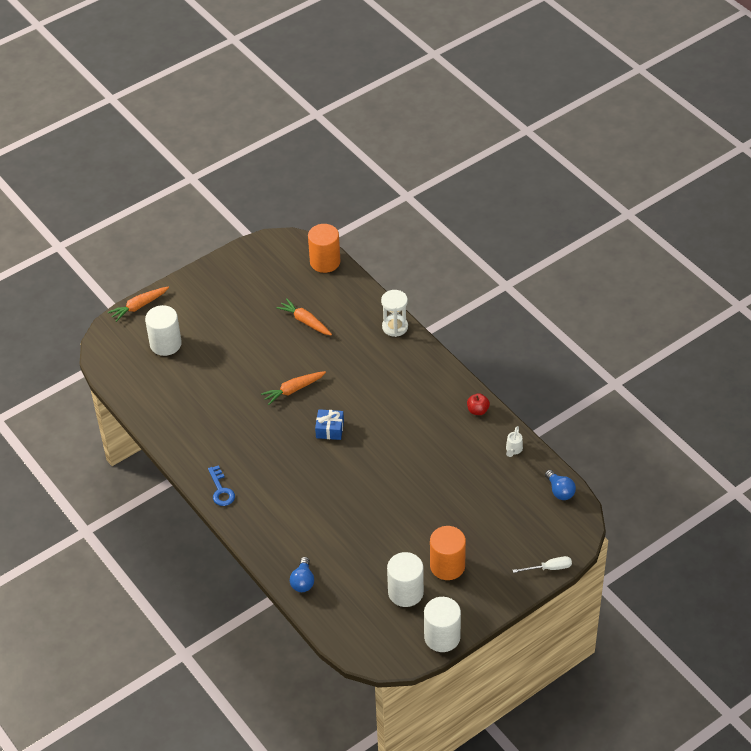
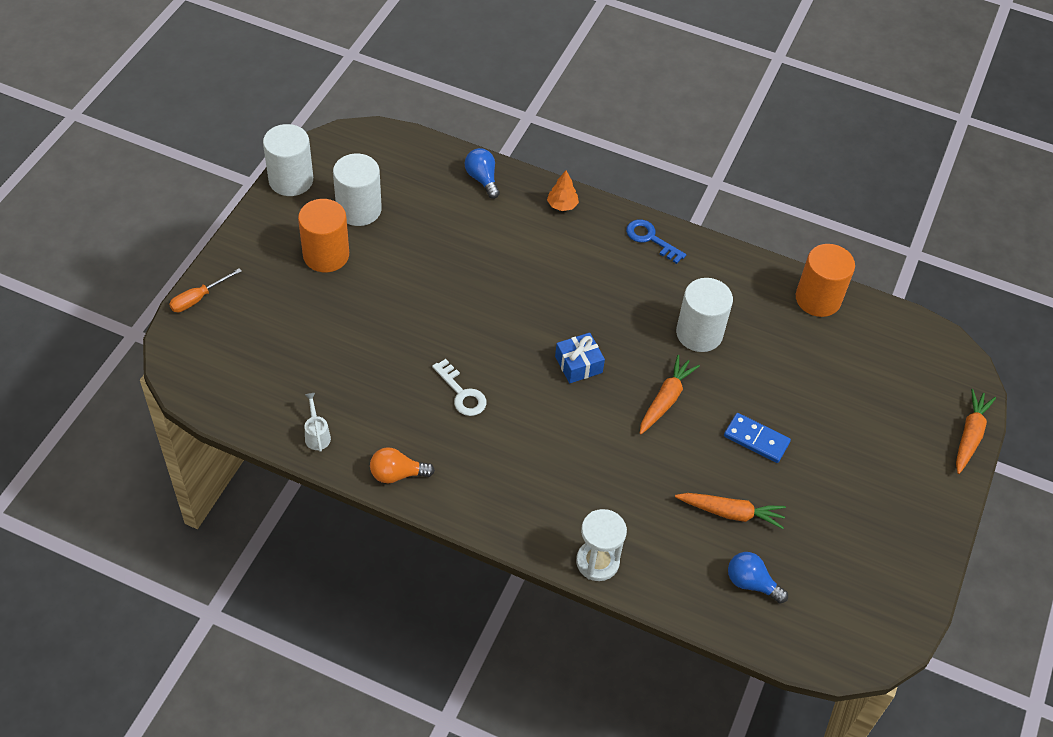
camera: 145 degrees right, 5 degrees up
white cylinder [145,305,182,356] -> white cylinder moved to [676,278,733,352]
orange cylinder [308,224,340,273] -> orange cylinder moved to [796,244,855,317]
red apple [467,393,490,415] -> orange light bulb [370,447,435,483]
white screwdriver [513,556,572,573] -> orange screwdriver [169,268,242,312]
blue light bulb [545,470,576,500] -> blue light bulb moved to [728,552,788,604]
none -> white key [432,359,486,416]
none -> orange tree [547,171,579,211]
none -> blue domino [724,413,791,463]

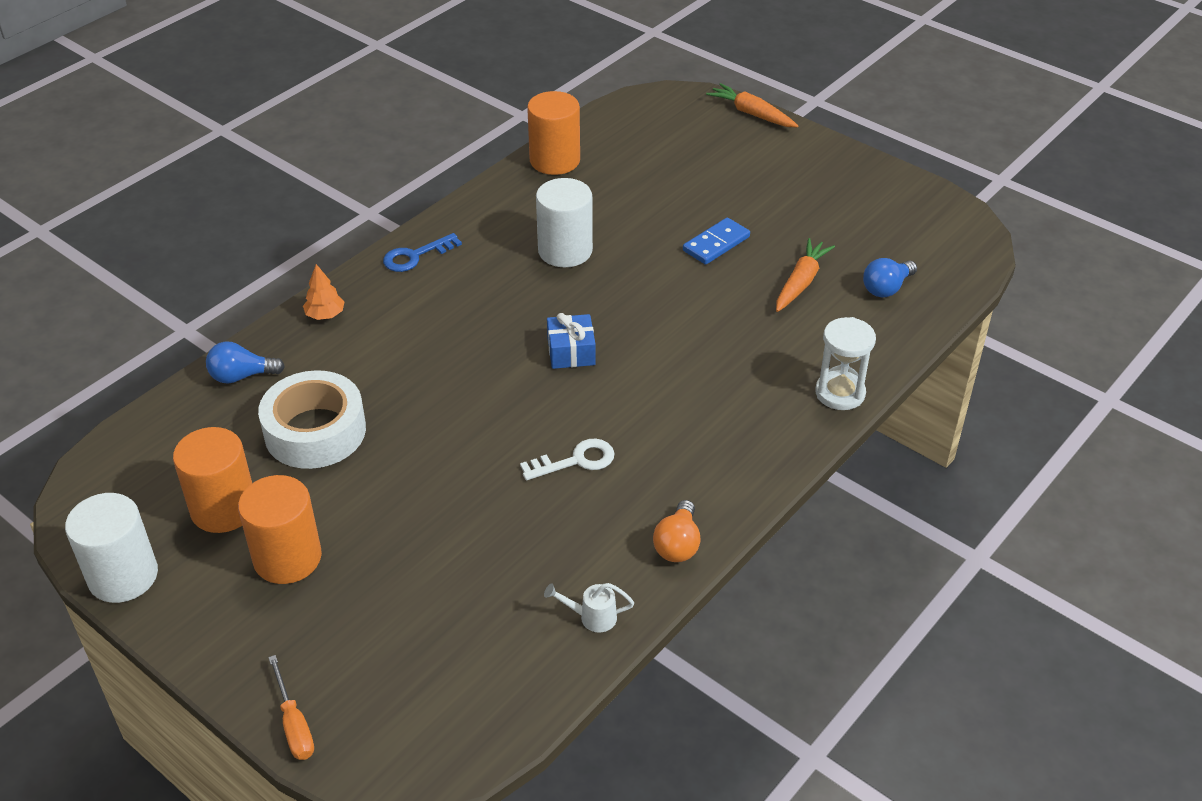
camera: 70 degrees left, 10 degrees down
white cylinder [333,153,382,226] -> orange cylinder [173,427,252,533]
orange carrot [640,355,700,434] -> none
none -> white tape [258,370,366,469]

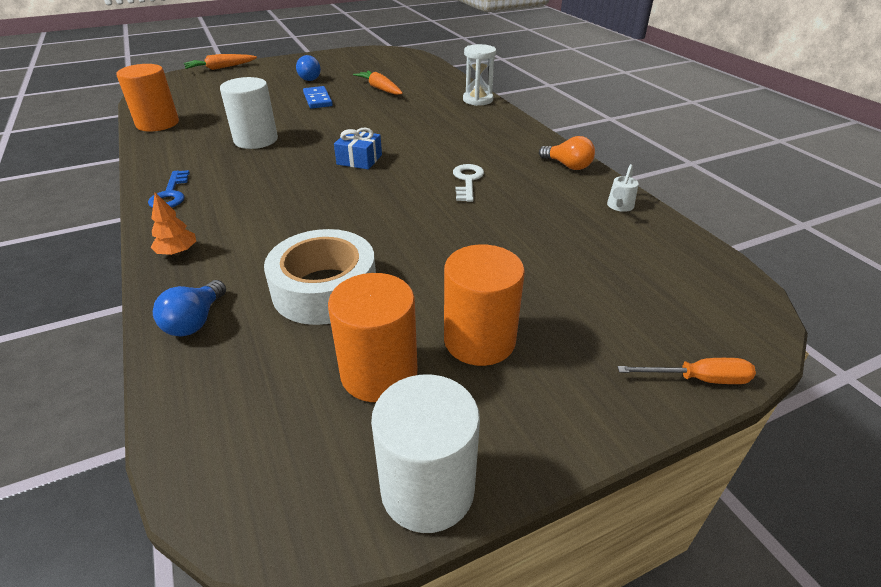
camera: 65 degrees left, 5 degrees down
blue light bulb [863,258,917,297] -> blue light bulb moved to [296,55,321,81]

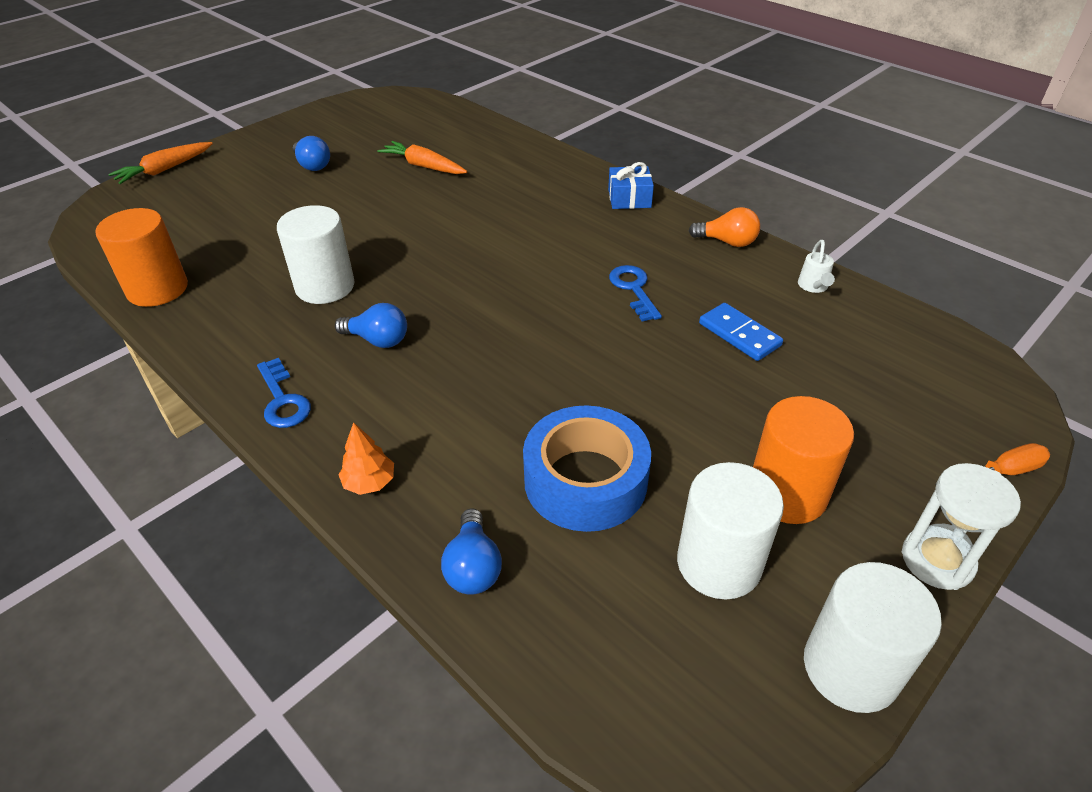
camera: 20 degrees left, 5 degrees up
white tape [264,229,376,325] -> blue tape [523,405,651,532]
blue domino [303,86,333,109] -> blue domino moved to [699,303,783,361]
orange cylinder [328,273,418,402] -> white cylinder [677,462,784,600]
blue gift [334,127,382,170] -> blue gift moved to [608,162,654,209]
white key [453,164,484,202] -> blue key [609,265,662,322]
white hourglass [463,44,496,106] -> white hourglass moved to [902,463,1021,590]
none -> blue light bulb [335,303,407,348]

